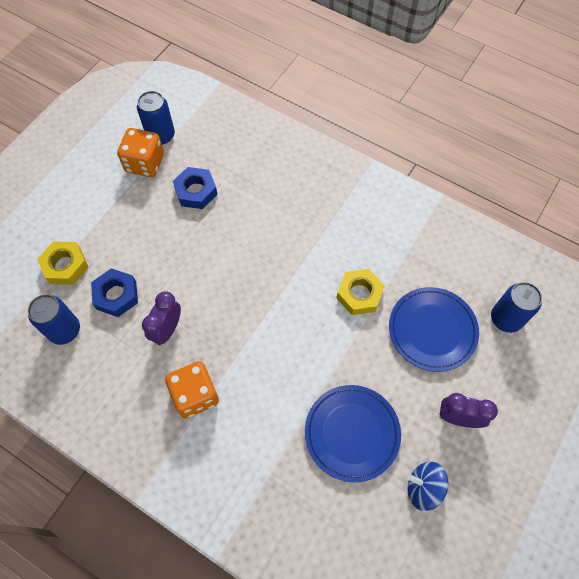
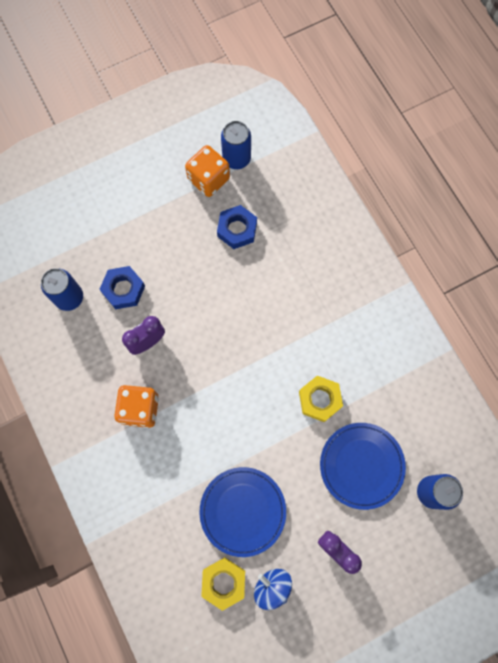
camera: 30 degrees right, 10 degrees up
yellow nut [38,241,88,285] -> yellow nut moved to [201,558,245,611]

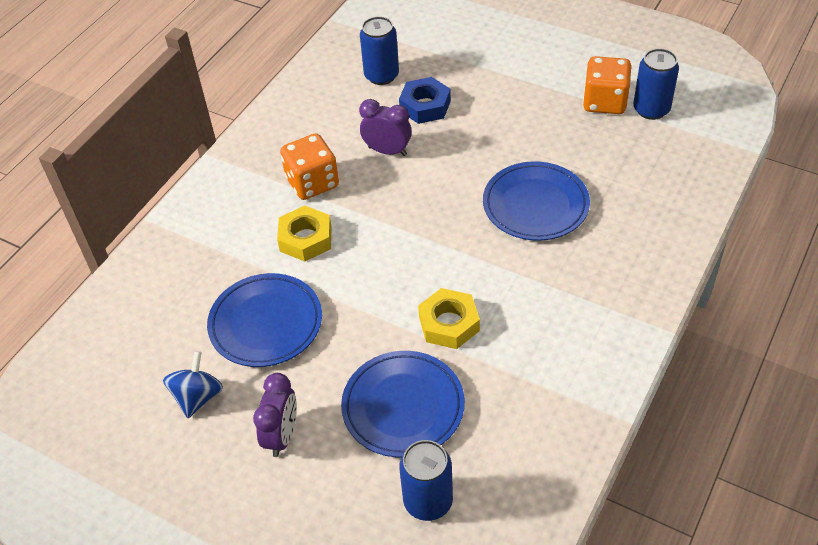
camera: 60 degrees right, 25 degrees down
yellow nut [201,558,245,611] -> yellow nut moved to [277,206,332,262]
blue nut [217,205,257,249] -> none
none -> blue plate [483,161,590,241]

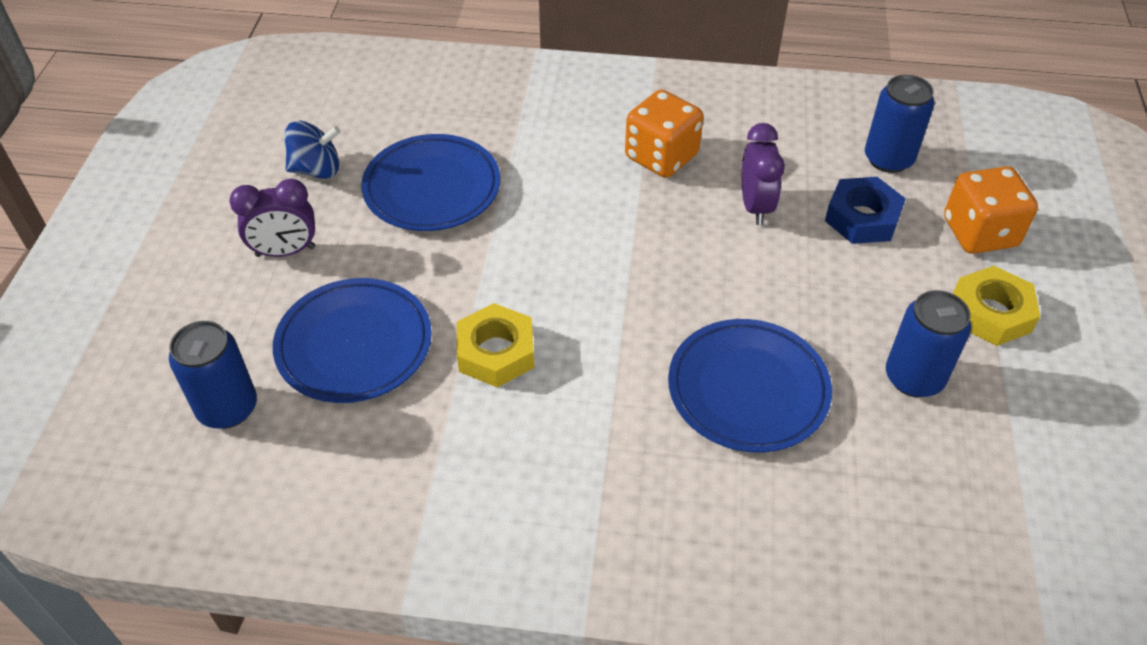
camera: 65 degrees right, 0 degrees up
yellow nut [277,206,332,262] -> yellow nut moved to [953,266,1040,346]
orange dice [583,56,631,114] -> orange dice moved to [944,166,1038,254]
blue can [633,48,679,120] -> blue can moved to [886,290,971,397]

